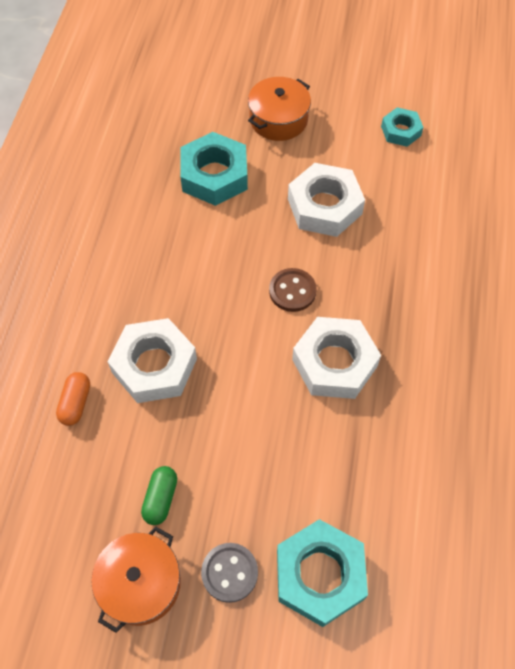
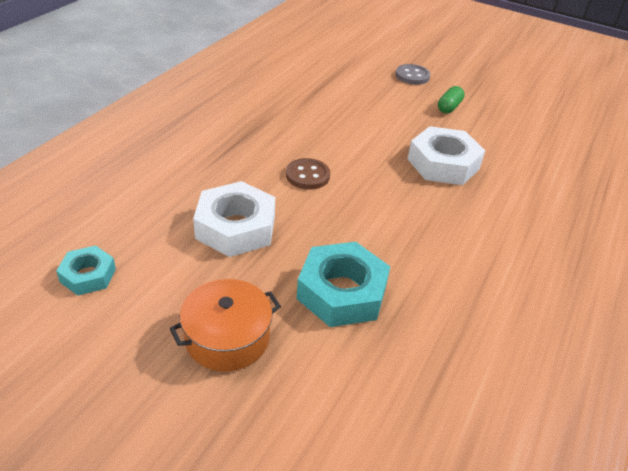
camera: 165 degrees left, 20 degrees down
orange capsule [56,372,90,426] -> none
orange pot [91,526,181,633] -> none
turquoise nut [277,519,368,627] -> none
white nut [292,317,381,399] -> none

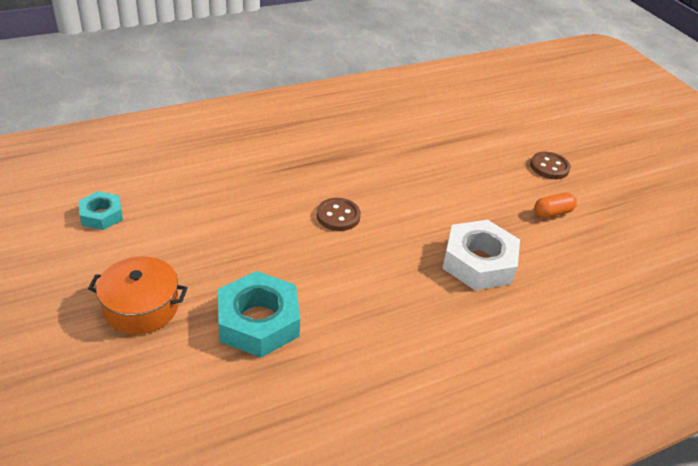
camera: 35 degrees right, 0 degrees up
white nut [193,181,275,257] -> none
grey button [395,64,430,85] -> brown button [530,152,571,179]
green capsule [438,86,465,113] -> orange capsule [534,192,577,218]

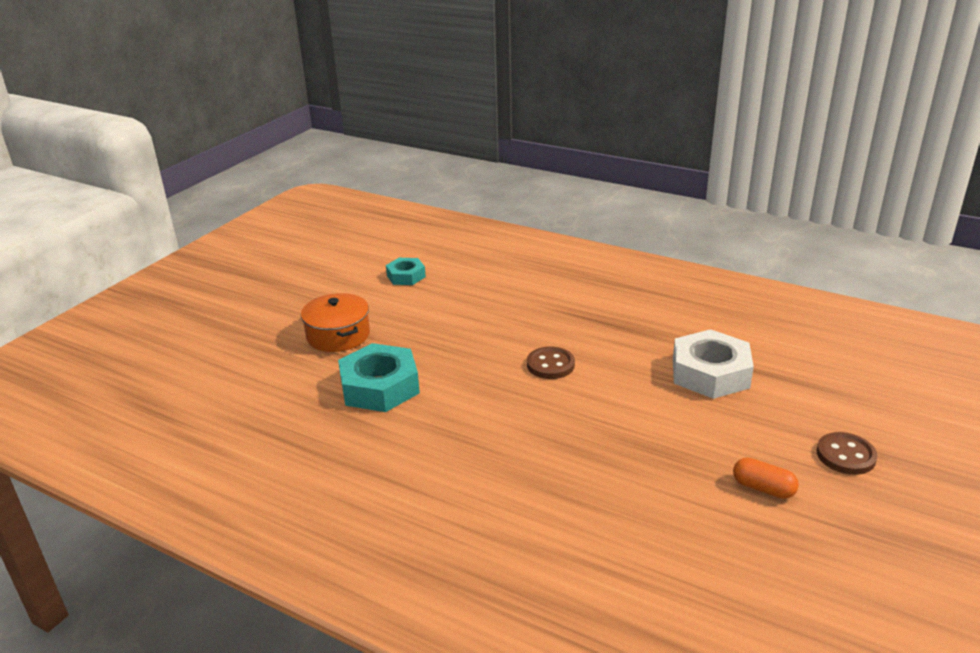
camera: 60 degrees right, 10 degrees down
white nut [442,220,520,290] -> white nut moved to [673,329,754,399]

